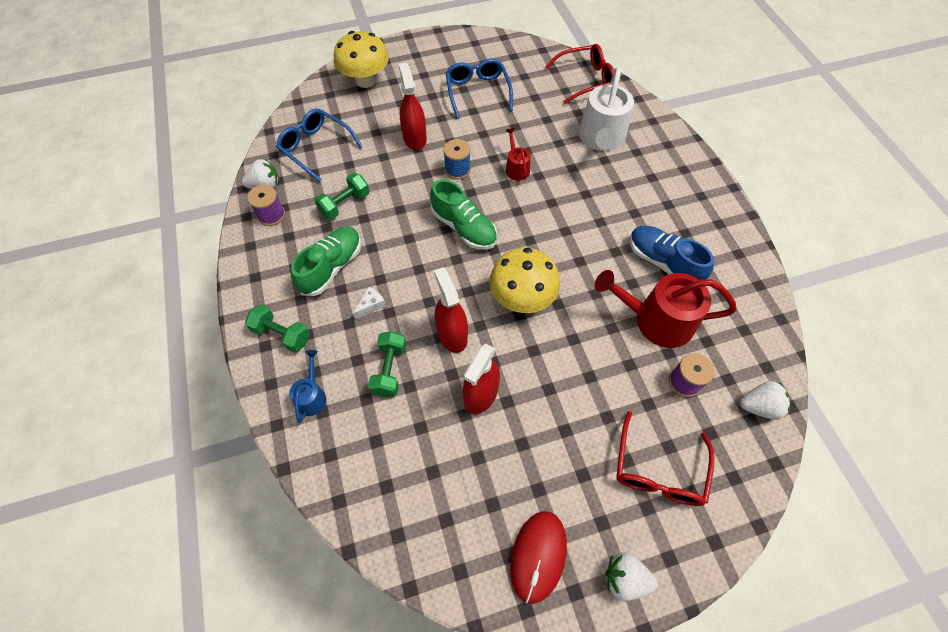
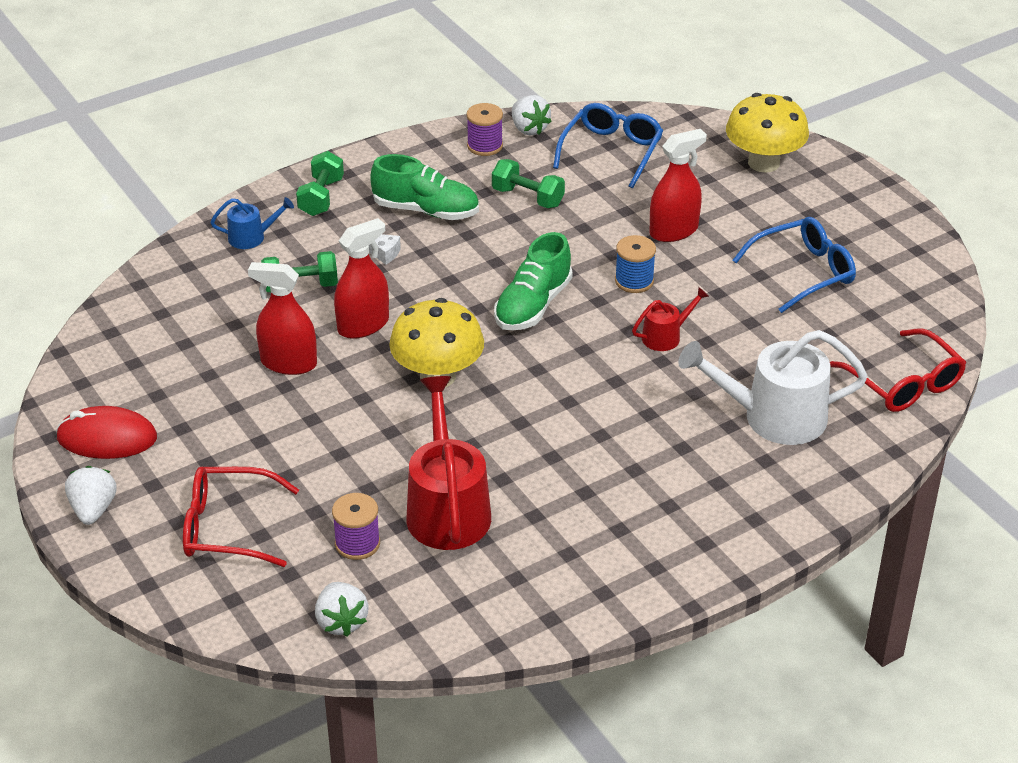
camera: 75 degrees right, 20 degrees down
blue shoe [630,226,714,280] -> none

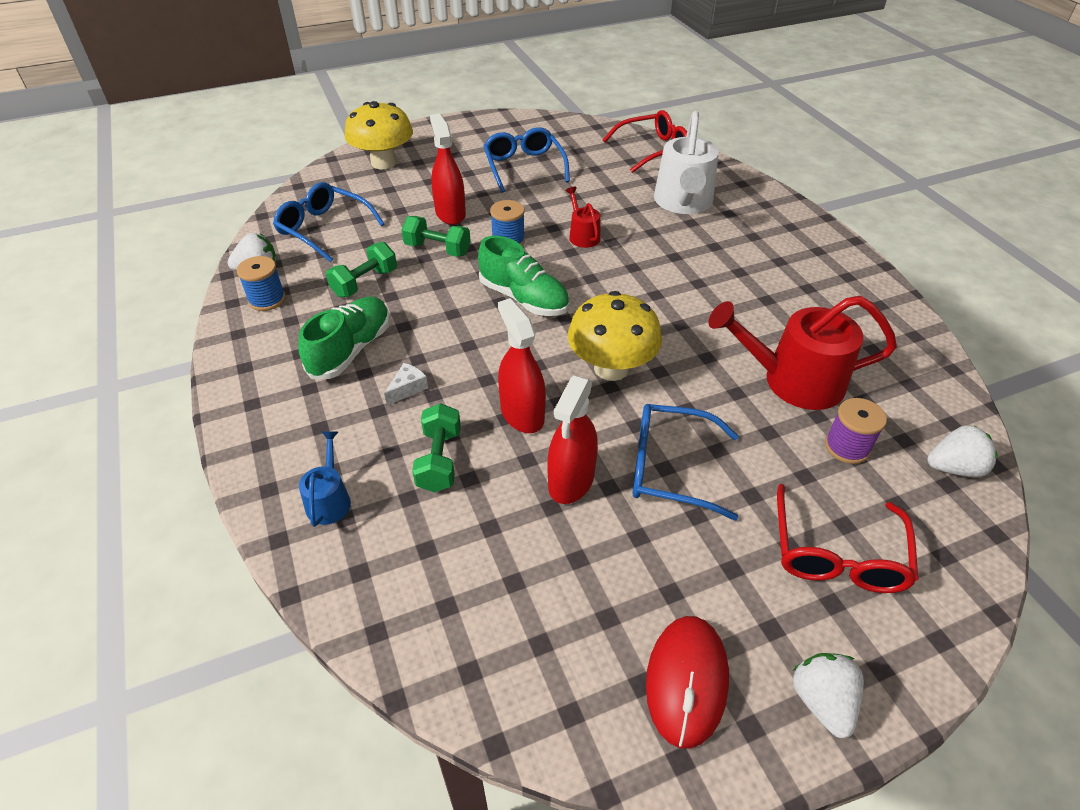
camera: 80 degrees left, 5 degrees up
white strawberry [65,466,117,525] -> white strawberry turned 75 degrees clockwise [793,653,864,738]
green dumbbell [296,151,344,216] -> green dumbbell moved to [401,216,471,257]
purple spool [467,103,503,156] -> blue spool [237,256,286,311]
none -> blue glasses [632,404,739,521]

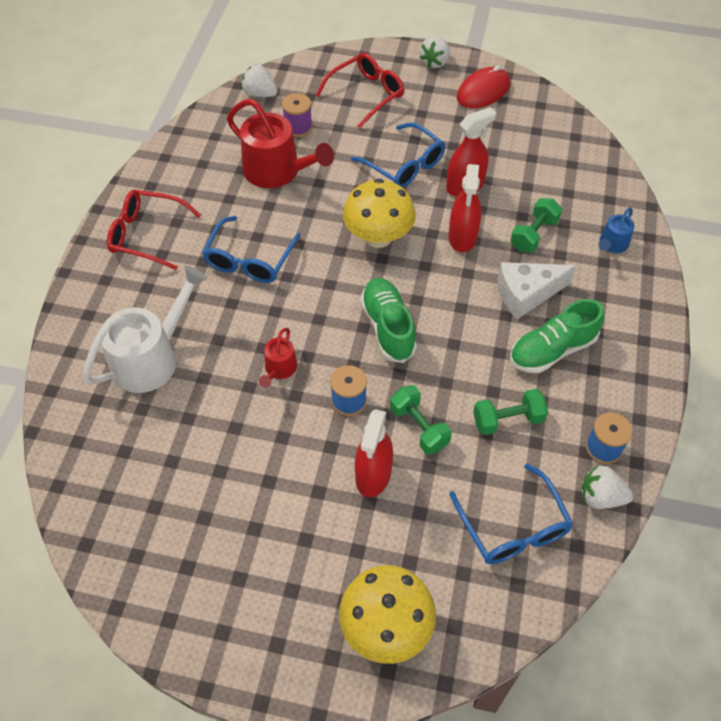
camera: 145 degrees left, 10 degrees up
white cheese [384,363,428,405] -> white cheese [497,262,577,320], size x2.08
blue glasses [483,127,570,193] -> blue glasses moved to [202,216,301,283]
red glasses [603,110,687,173] -> red glasses moved to [107,190,201,270]

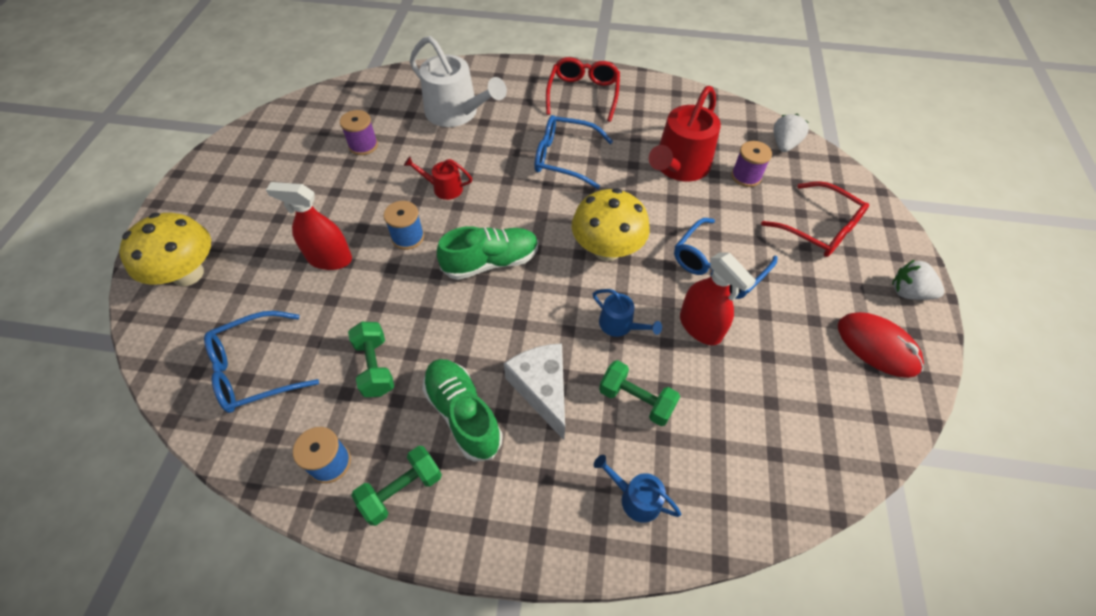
camera: 85 degrees right, 0 degrees up
green dumbbell [390,385,452,455] -> green dumbbell moved to [351,446,442,526]
red spray bottle [449,164,482,252] -> blue watering can [593,289,662,337]
white strawberry [581,465,633,509] -> none
none -> purple spool [340,110,378,155]

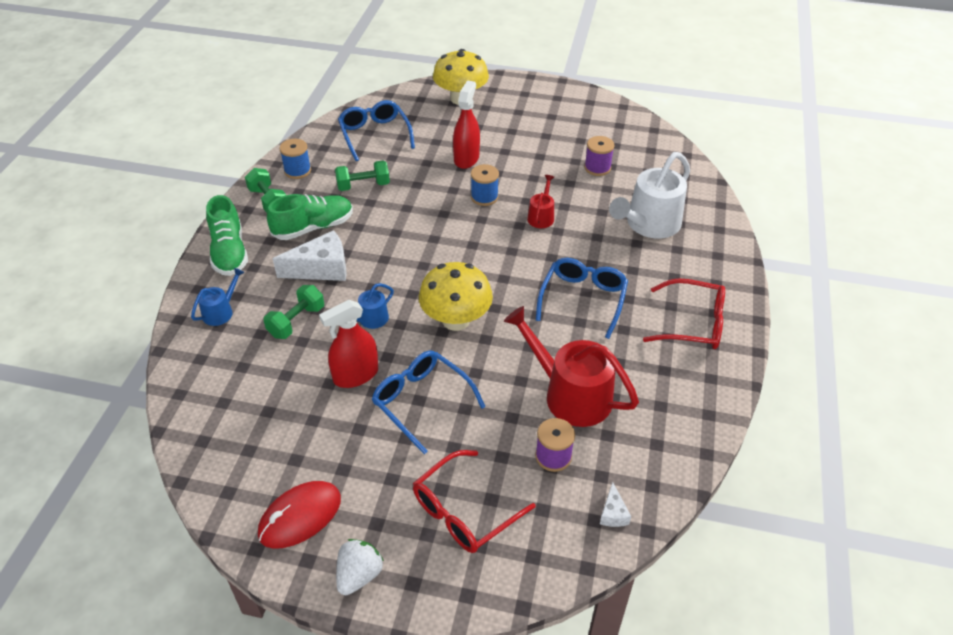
camera: 95 degrees right, 10 degrees down
green shoe [437,226,538,280] -> green shoe moved to [206,195,248,276]
white strawberry [773,114,809,152] -> white cheese [600,482,631,527]

